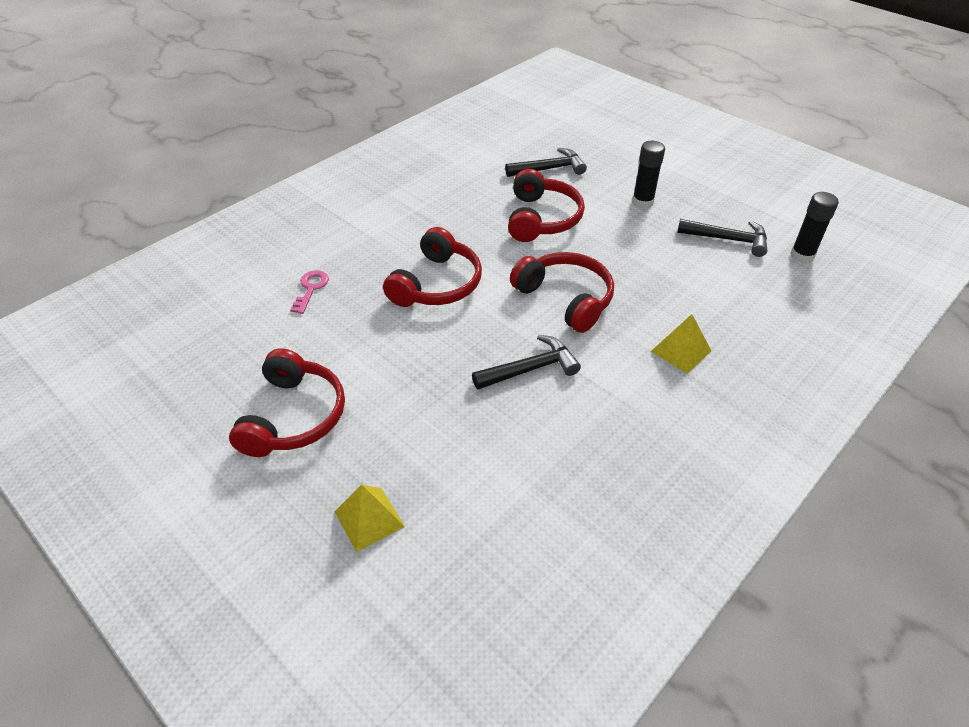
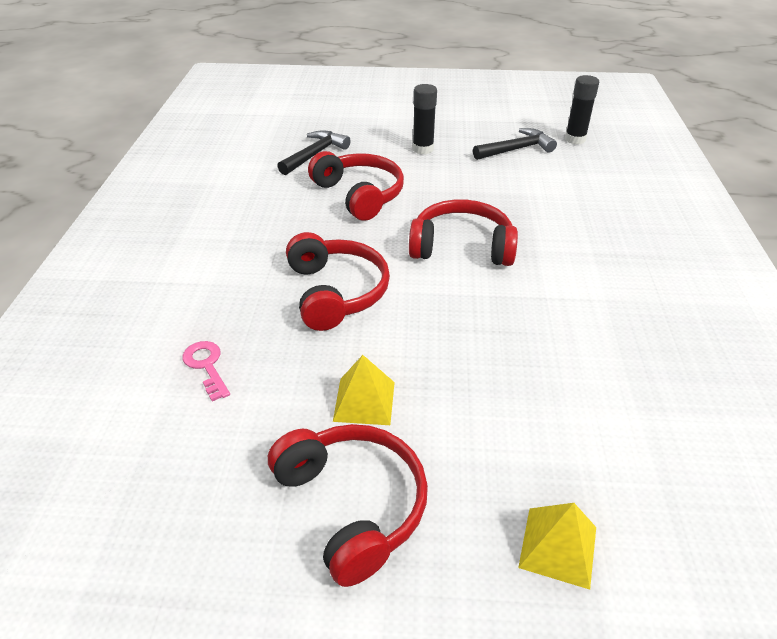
camera: 40 degrees left, 5 degrees down
black hammer [472,335,581,389] -> none
yellow pyramid [651,314,711,374] -> yellow pyramid moved to [333,355,395,425]

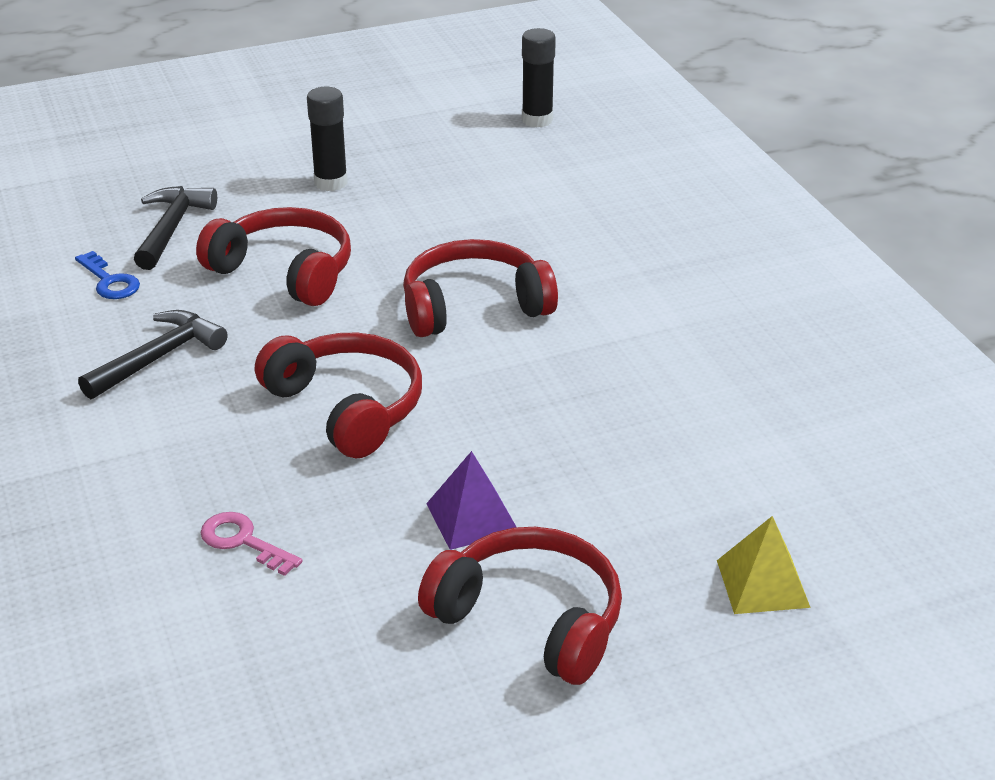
camera: 25 degrees left, 5 degrees down
yellow pyramid [333,355,395,425] -> purple pyramid [426,451,516,550]
black hammer [473,128,557,160] -> black hammer moved to [78,310,228,399]
none -> blue key [75,251,140,299]

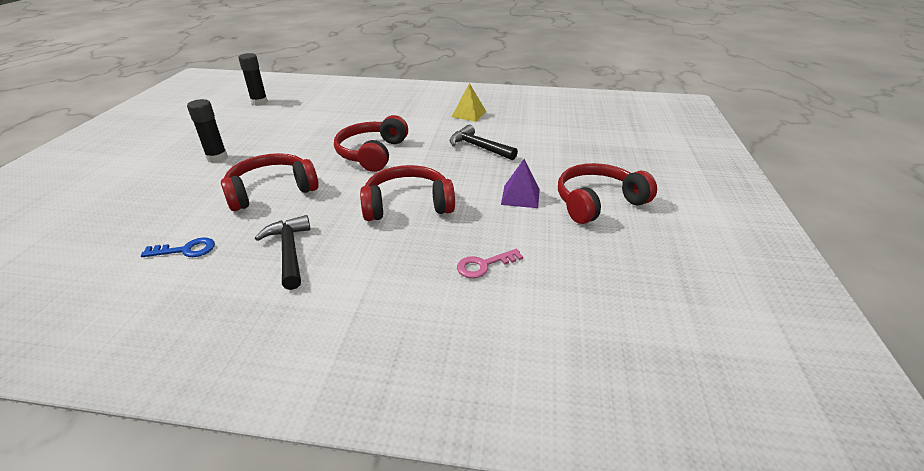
camera: 60 degrees left, 0 degrees up
black hammer [134,186,217,270] -> black hammer moved to [450,125,518,160]
yellow pyramid [717,516,811,614] -> yellow pyramid moved to [452,83,486,122]

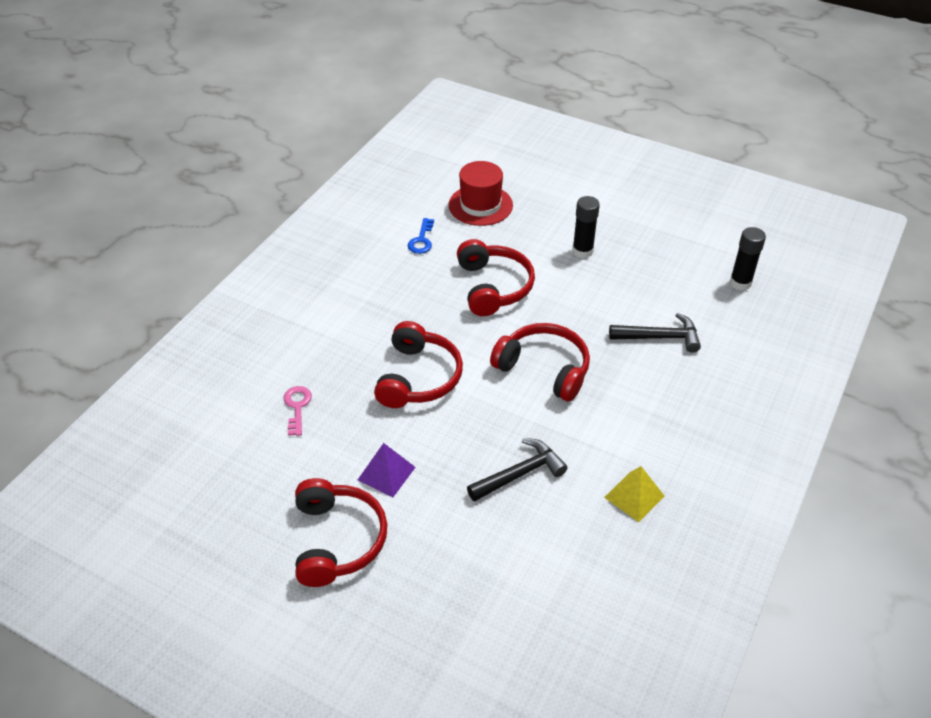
camera: 110 degrees right, 10 degrees up
black hammer [255,215,311,290] -> black hammer moved to [609,313,701,353]
none -> red hat [449,161,513,226]

